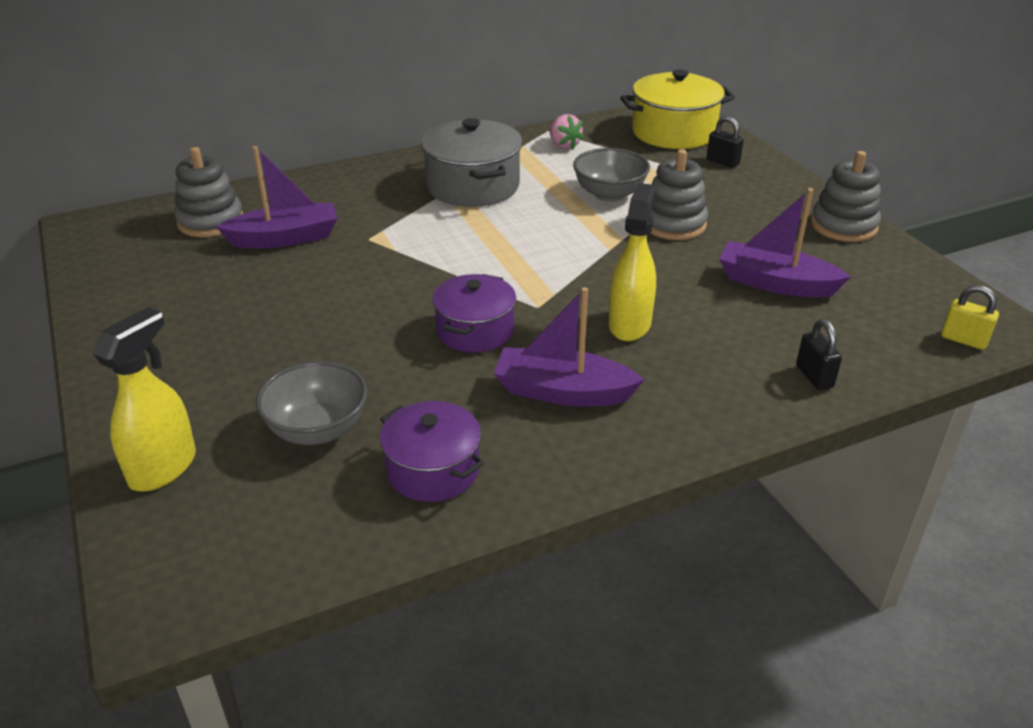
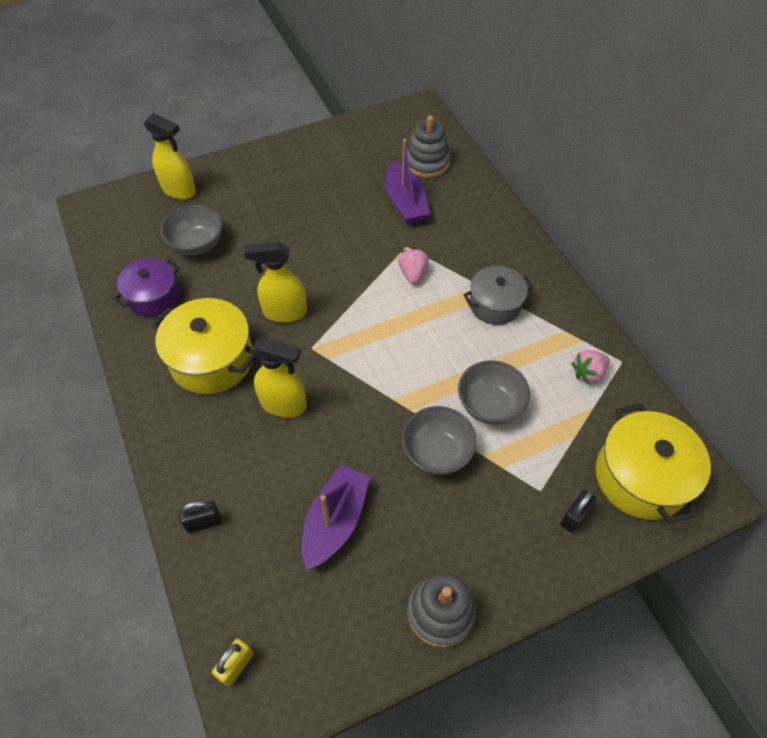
camera: 90 degrees right, 20 degrees up
grey pot [421,118,523,207] -> grey pot [463,266,533,325], size x0.66
purple pot [432,274,516,353] -> yellow spray bottle [244,242,307,322]
purple boat [494,287,644,407] -> yellow pot [152,298,256,394]
grey stacking toy [650,149,708,240] -> grey bowl [402,406,477,475]
none -> pink strawberry [398,248,429,284]

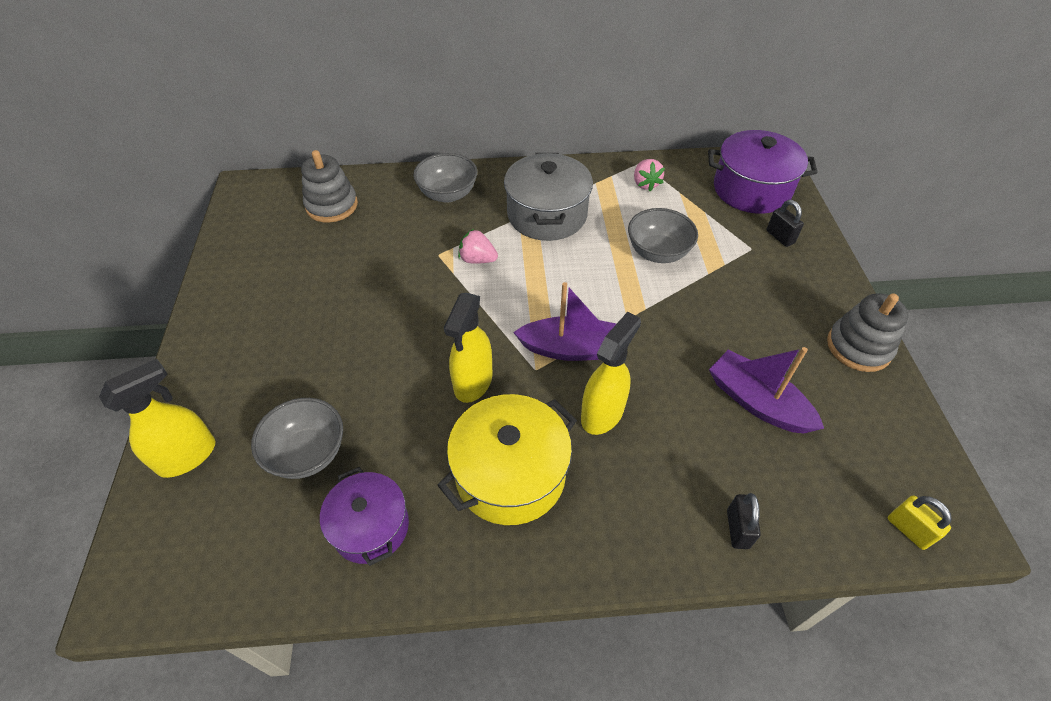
camera: 70 degrees left, 5 degrees down
purple boat [386,139,430,224] -> purple boat moved to [513,282,616,361]
grey bowl [402,406,477,475] -> grey bowl moved to [413,153,477,203]
grey pot [463,266,533,325] -> grey pot [504,153,593,241], size x1.52
yellow pot [596,403,711,523] -> purple pot [708,130,817,214]

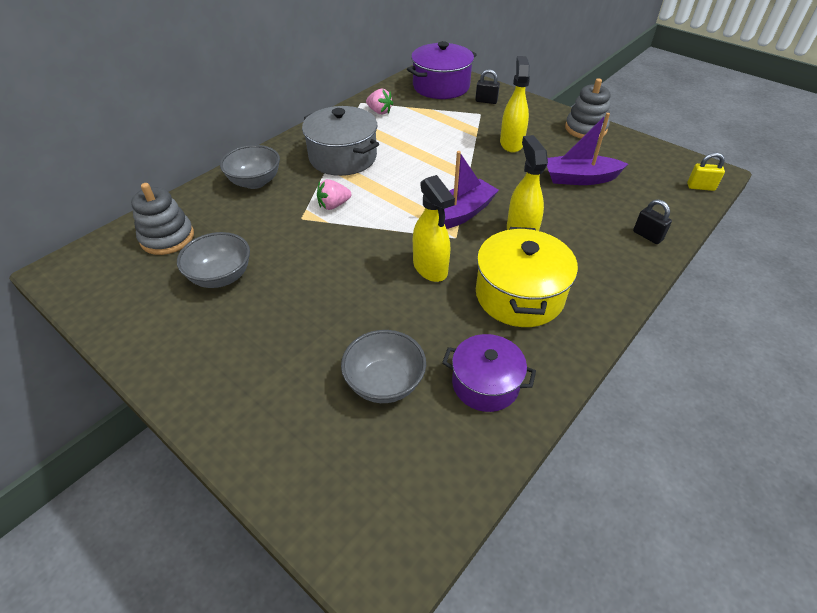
camera: 45 degrees left, 5 degrees down
yellow spray bottle [99,359,215,478] -> yellow spray bottle moved to [500,56,530,153]
grey bowl [628,208,698,263] -> grey bowl moved to [177,232,250,288]

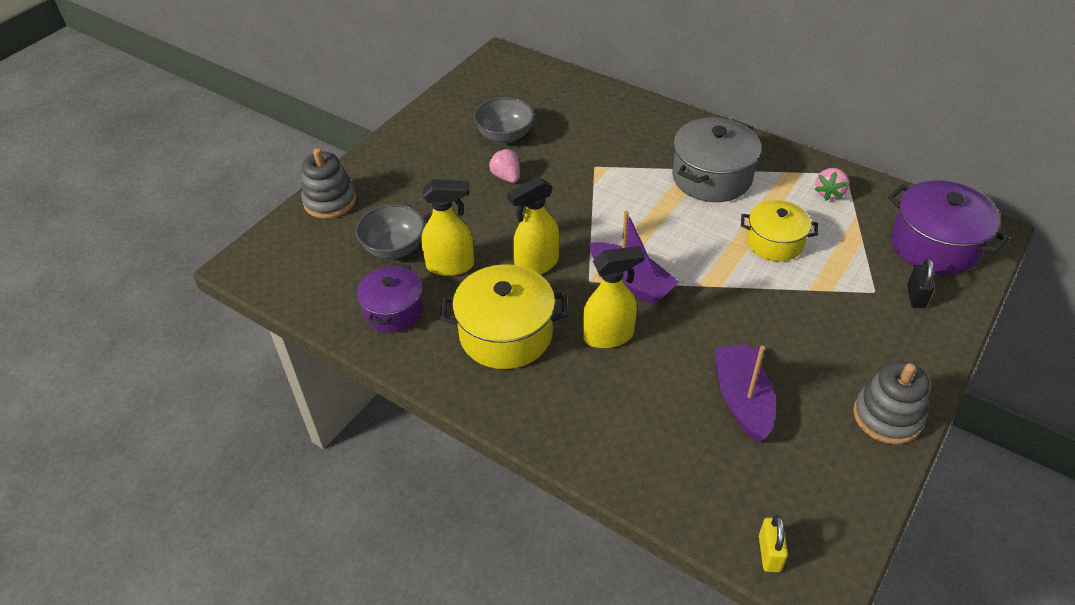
camera: 85 degrees right, 0 degrees up
grey stacking toy [131,183,194,255] -> grey stacking toy moved to [301,148,356,219]
grey bowl [220,145,280,189] -> none
pink strawberry [317,179,351,210] -> pink strawberry moved to [488,148,520,183]
yellow spray bottle [500,56,530,153] -> yellow spray bottle moved to [421,179,474,276]
black padlock [633,199,672,244] -> none
none -> yellow pot [741,200,818,262]

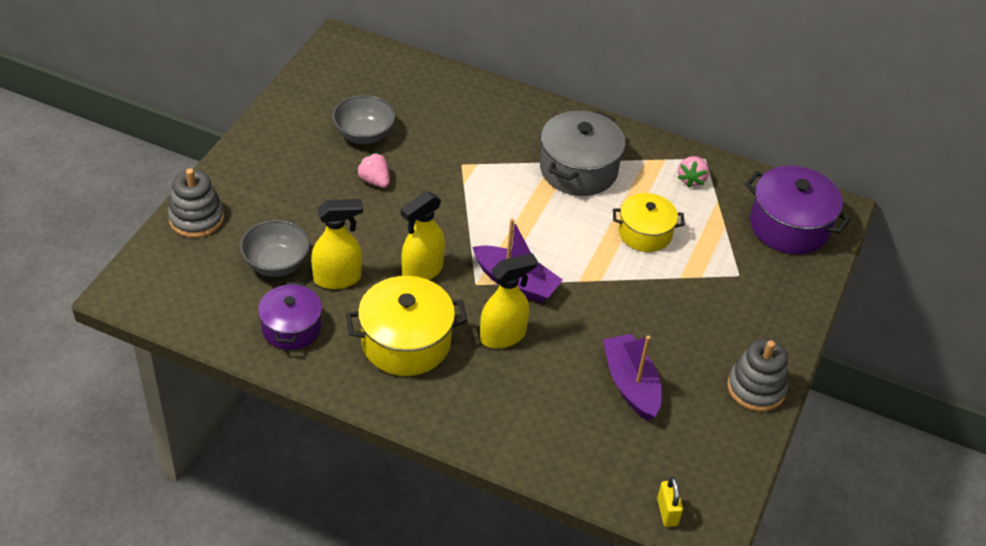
camera: 15 degrees left, 0 degrees up
black padlock [907,258,934,308] -> none

